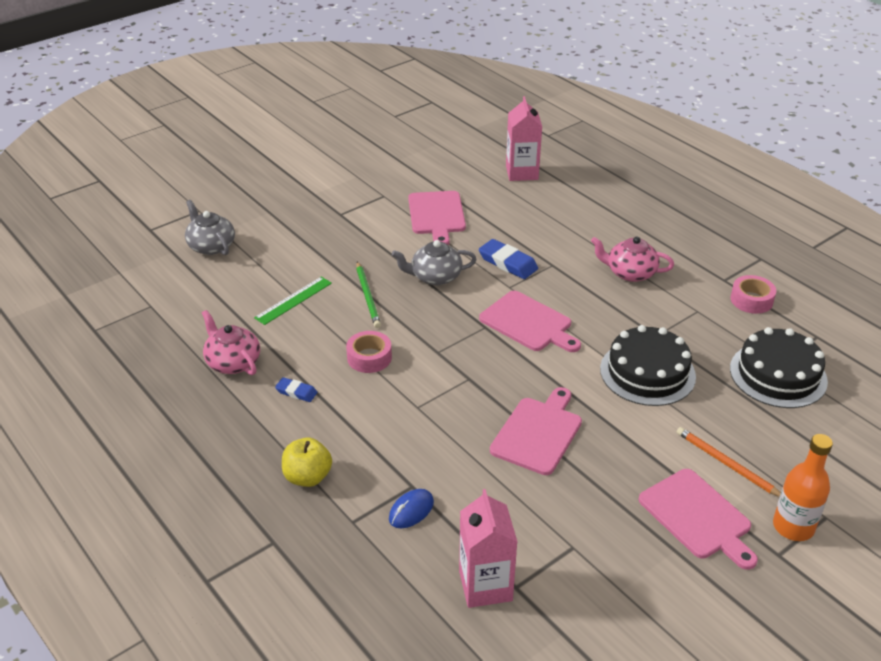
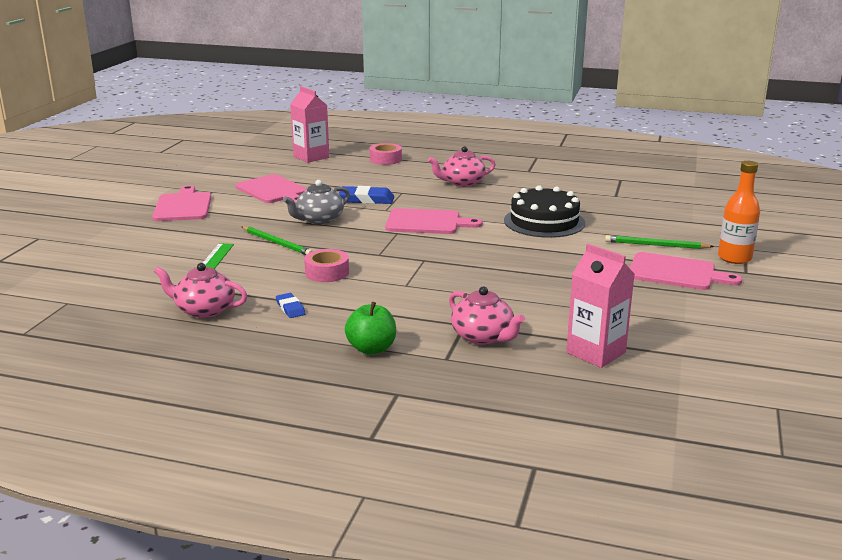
camera: 35 degrees left, 15 degrees down
grey teapot [185,200,235,255] -> none
blue eraser [275,377,317,402] -> blue eraser turned 75 degrees clockwise [276,293,305,318]
yellow apple [282,437,332,487] -> green apple [345,302,396,355]
blue mouse [389,489,434,528] -> pink teapot [449,287,525,345]
pink cutting board [490,387,582,475] -> pink cutting board moved to [152,185,212,221]
orange pencil [677,427,781,497] -> green pencil [605,235,714,249]
black cake [730,327,828,408] -> none
pink tape [731,275,776,314] -> pink tape moved to [370,143,402,165]

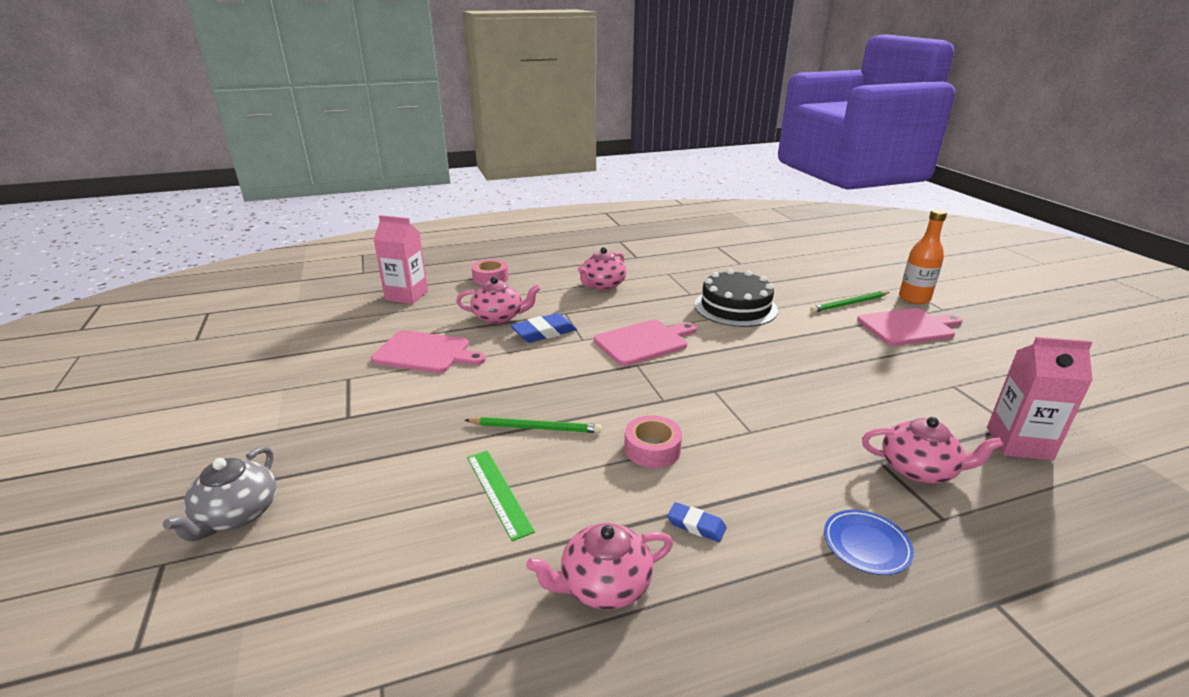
camera: 35 degrees left, 5 degrees up
pink cutting board [152,185,212,221] -> none
grey teapot [283,180,350,224] -> grey teapot moved to [163,446,276,541]
green apple [345,302,396,355] -> blue plate [824,510,914,575]
none -> pink teapot [456,277,540,324]

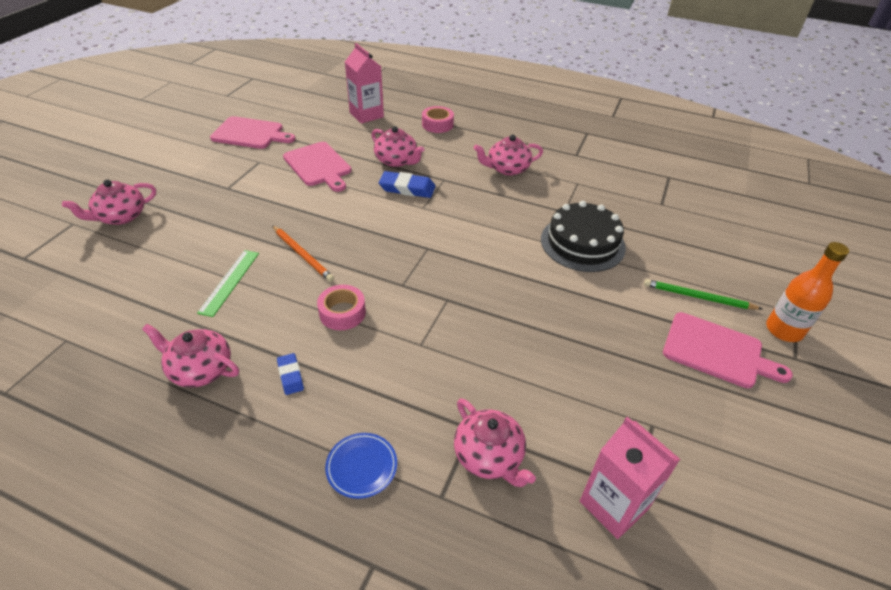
camera: 40 degrees right, 15 degrees up
grey teapot [163,446,276,541] -> pink teapot [62,180,156,225]
green pencil [465,417,602,433] -> orange pencil [272,225,334,282]
pink cutting board [594,320,697,366] -> pink cutting board moved to [210,116,295,149]

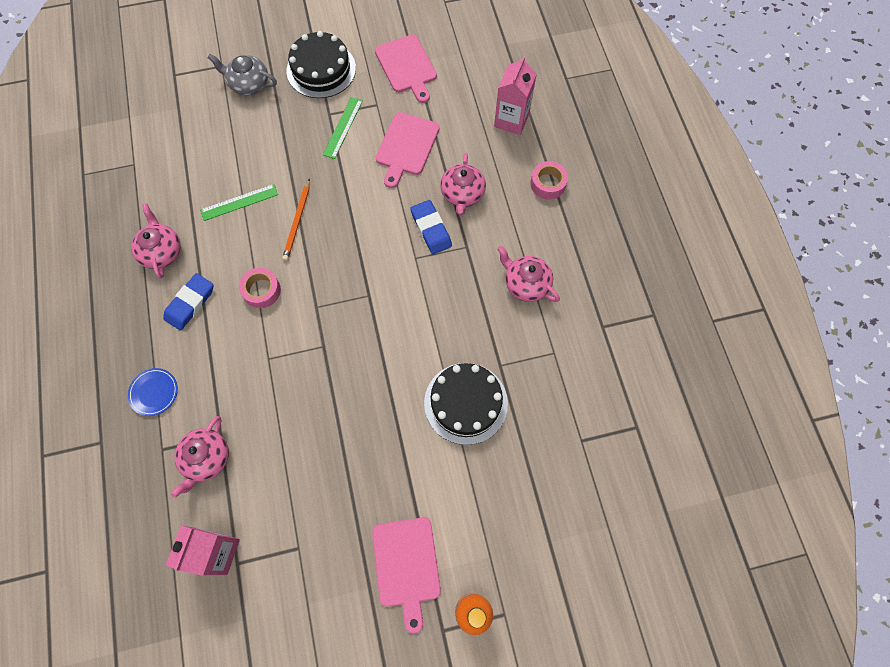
camera: 55 degrees right, 25 degrees up
pink teapot [62,180,156,225] -> grey teapot [207,54,277,95]
blue eraser [277,353,304,395] -> blue eraser [163,273,213,331], size x1.72
green pencil [644,279,762,310] -> none
none -> black cake [287,31,356,98]
none -> green ruler [323,97,363,159]

